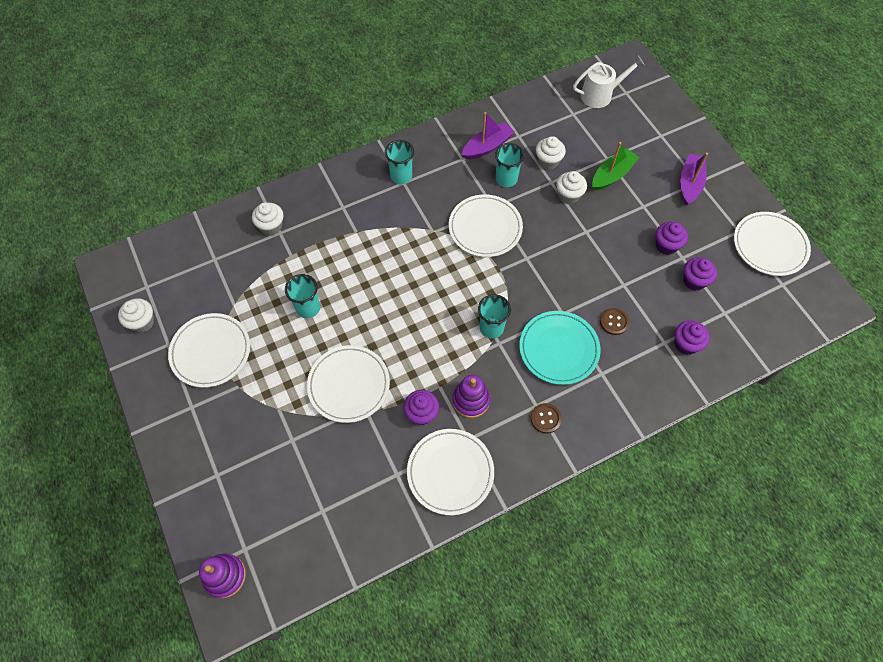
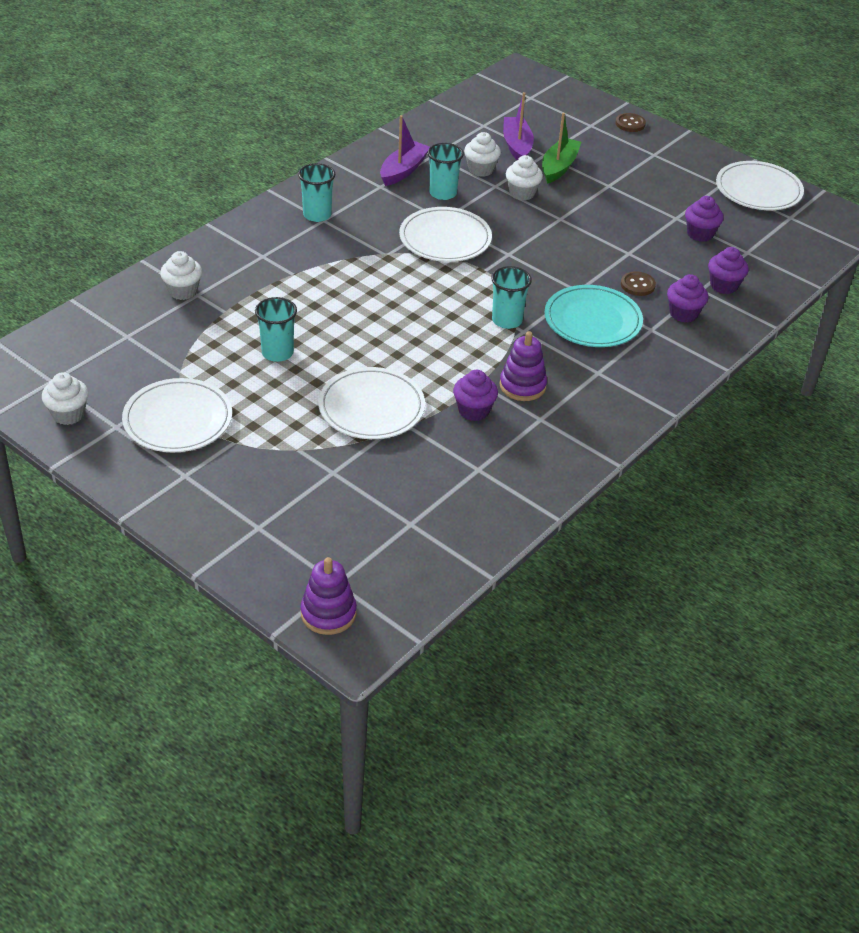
camera: 25 degrees left, 20 degrees down
white plate [407,429,494,515] -> none
brown button [531,403,562,434] -> brown button moved to [616,113,646,132]
white watering can [573,56,645,108] -> none
purple cupcake [656,222,688,255] -> purple cupcake moved to [667,274,708,323]
purple boat [680,153,708,205] -> purple boat moved to [503,92,534,160]

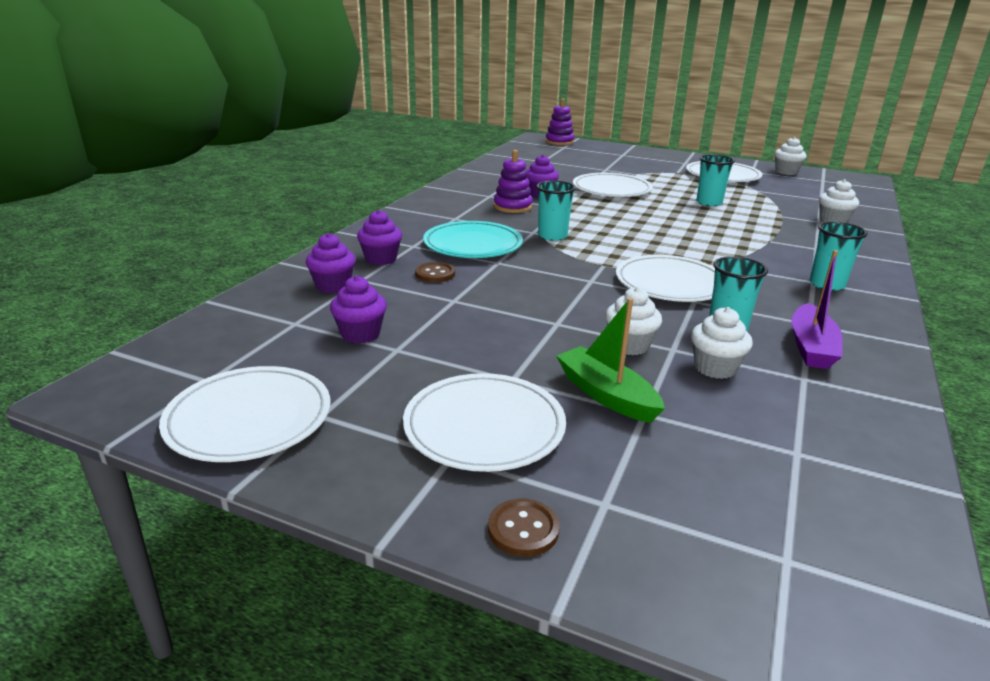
camera: 165 degrees right, 15 degrees down
purple boat [503,92,534,160] -> none
green boat [542,113,581,184] -> green boat turned 135 degrees clockwise [556,298,665,423]
none -> white plate [403,373,566,472]

